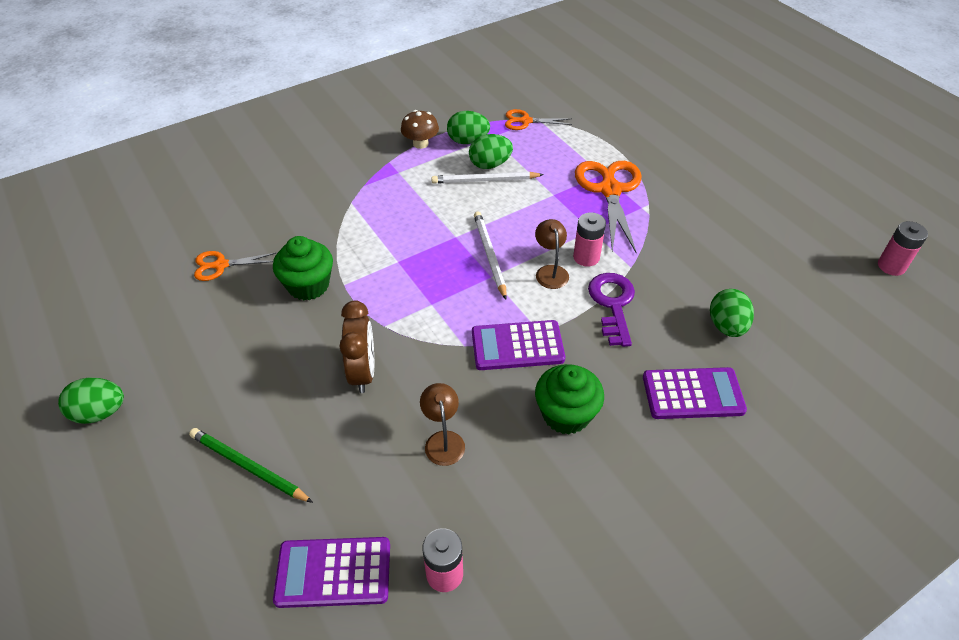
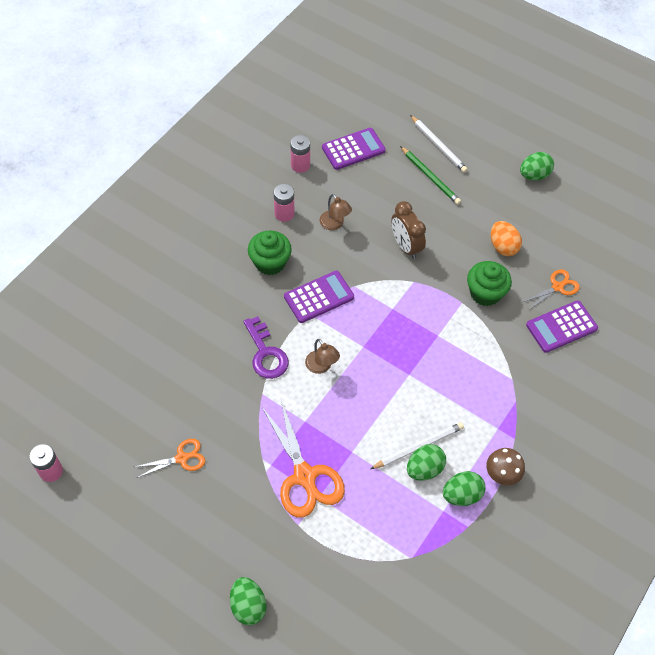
camera: 155 degrees right, 10 degrees up
green pencil [189,428,313,503] -> green pencil turned 45 degrees clockwise [400,146,461,205]
white pencil [474,212,507,300] -> white pencil moved to [410,115,468,173]
orange scissors [505,109,572,130] -> orange scissors moved to [135,439,206,478]
pink battery [573,212,606,267] -> pink battery moved to [274,184,294,222]
purple calculator [643,367,747,419] -> purple calculator moved to [526,300,598,353]
green egg [710,289,754,337] -> green egg moved to [230,577,267,625]
none -> orange egg [491,221,522,256]

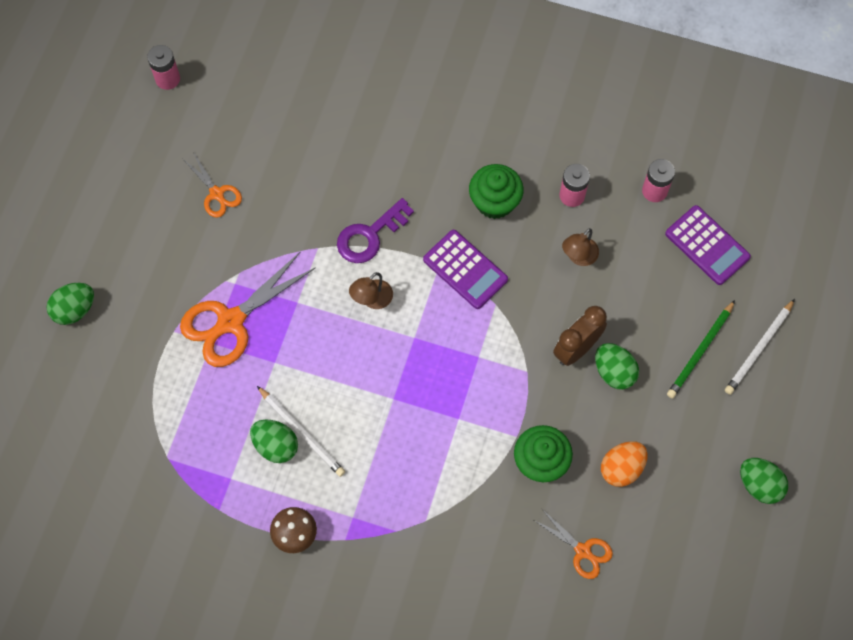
camera: 75 degrees right, 10 degrees up
green egg [443,471,485,506] -> green egg moved to [595,343,639,390]
purple calculator [526,300,598,353] -> none

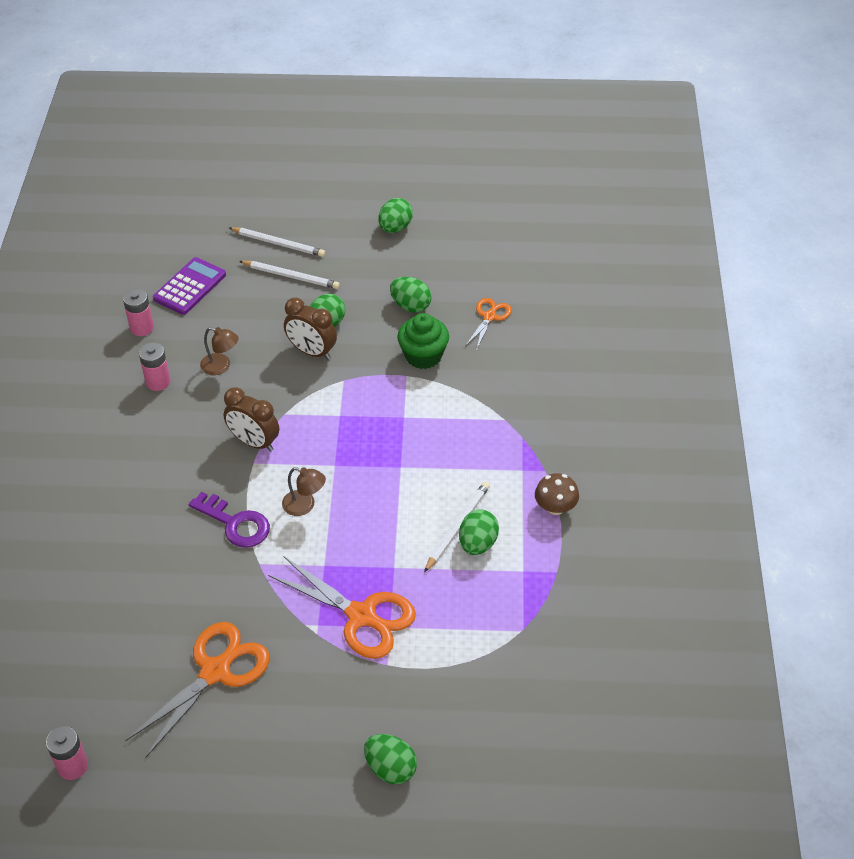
camera: 105 degrees left, 20 degrees down
orange scissors [183,152,242,218] -> orange scissors [125,622,269,758], size x1.82
purple calculator [423,230,508,309] -> brown clock [223,387,279,452]
green cupcake [469,164,524,219] -> none
orange egg [601,441,648,487] -> green egg [390,277,432,313]
green pencil [667,300,735,399] -> white pencil [239,261,340,289]

